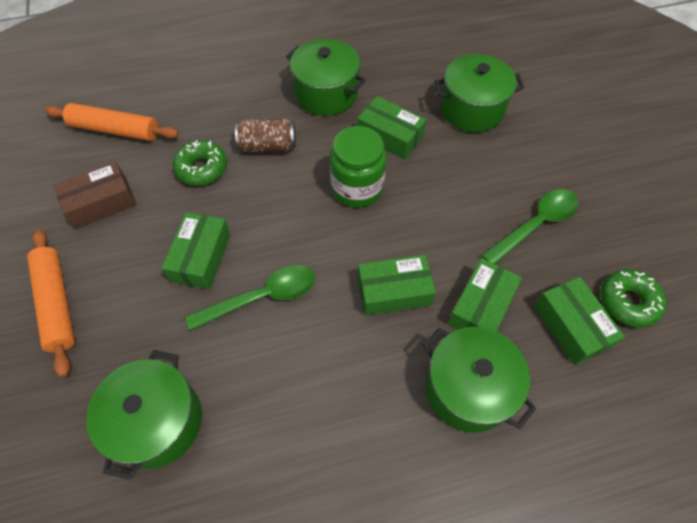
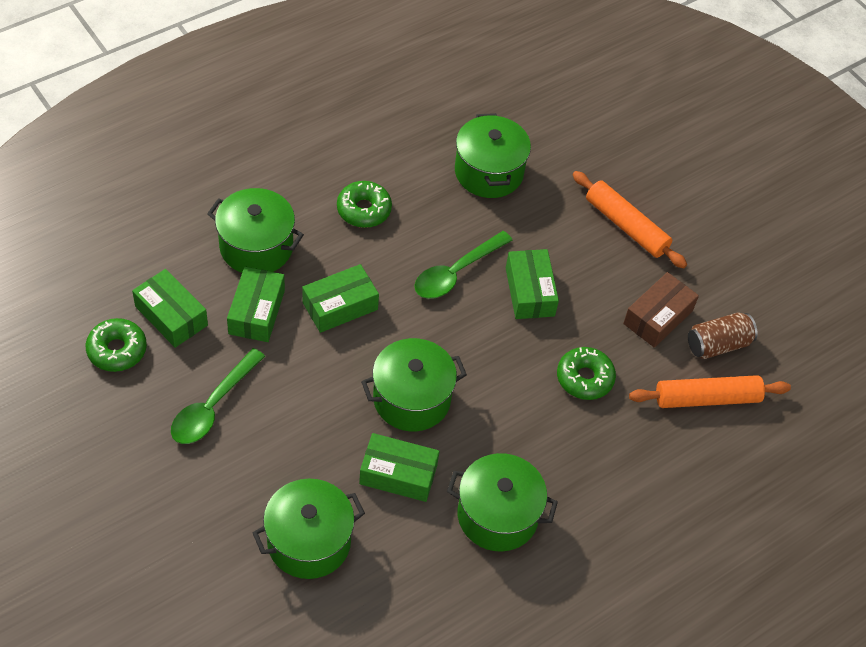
camera: 155 degrees right, 5 degrees down
brown can [235,118,296,152] -> brown can moved to [688,313,758,359]
green jar [330,126,386,208] -> green pot [361,338,467,431]
none -> green donut [337,181,392,228]

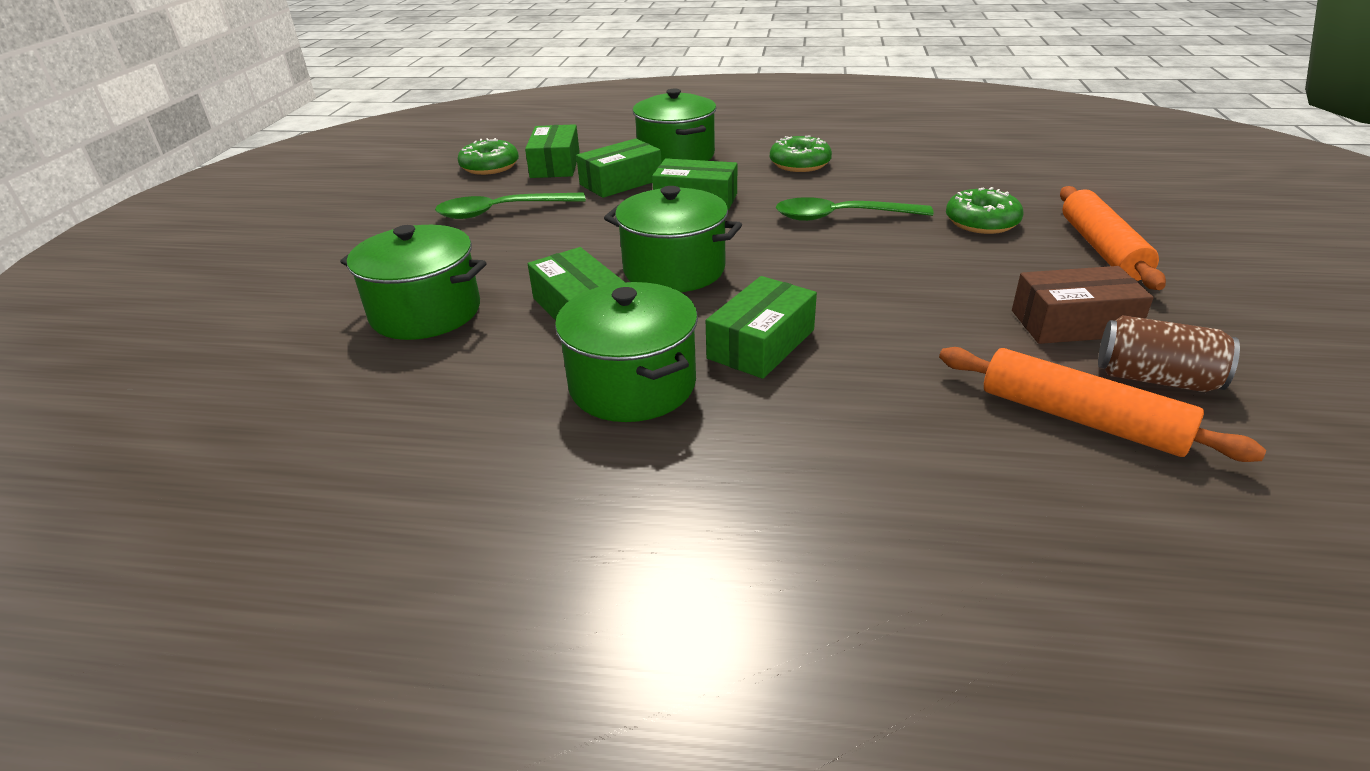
camera: 50 degrees right, 20 degrees down
green pot [455,113,531,198] -> none
green box [506,249,559,319] -> green box moved to [706,276,817,379]
green donut [557,347,616,400] -> green donut moved to [946,187,1023,234]

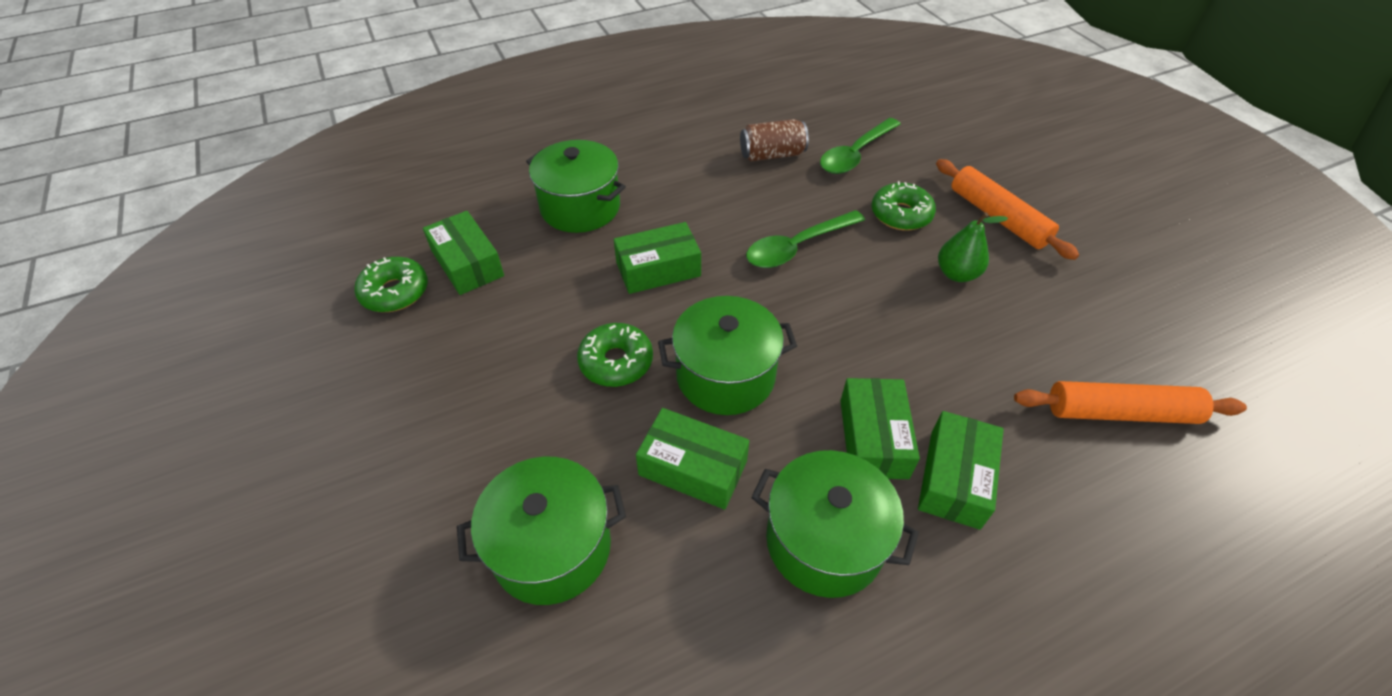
camera: 35 degrees left, 15 degrees up
green spoon [435,193,586,219] -> green spoon moved to [820,118,901,174]
green box [576,138,662,198] -> green box moved to [918,411,1004,530]
green donut [770,136,832,172] -> green donut moved to [577,323,653,387]
brown box [1012,266,1154,344] -> none
brown can [1098,315,1240,392] -> brown can moved to [740,119,809,161]
none -> green pear [938,212,1008,282]

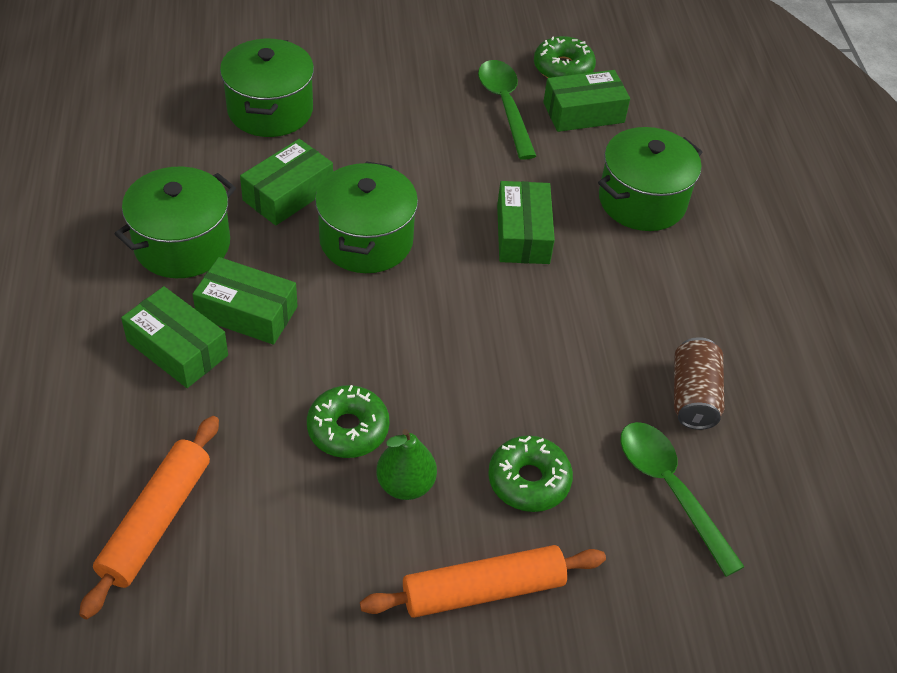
camera: 105 degrees right, 0 degrees up
green donut [577,323,653,387] -> green donut moved to [307,385,389,458]
green spoon [746,210,865,268] -> green spoon moved to [478,60,536,160]

